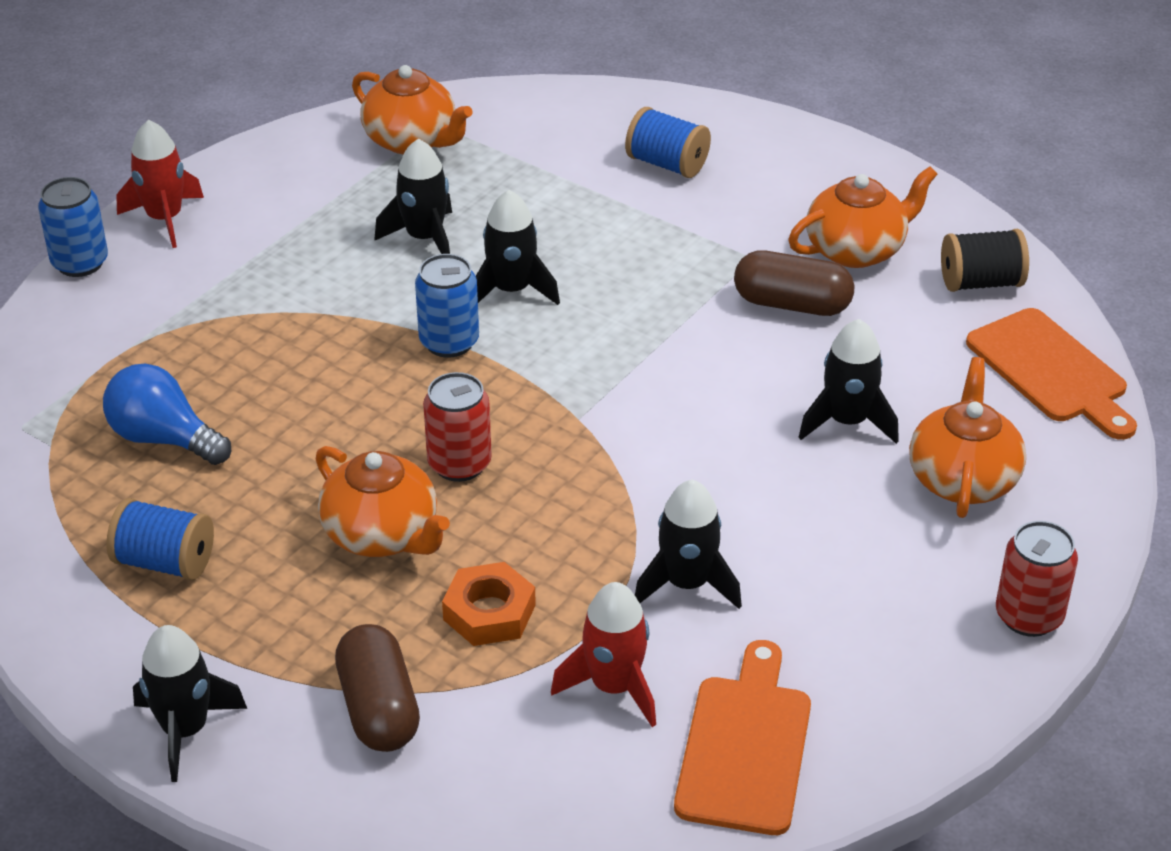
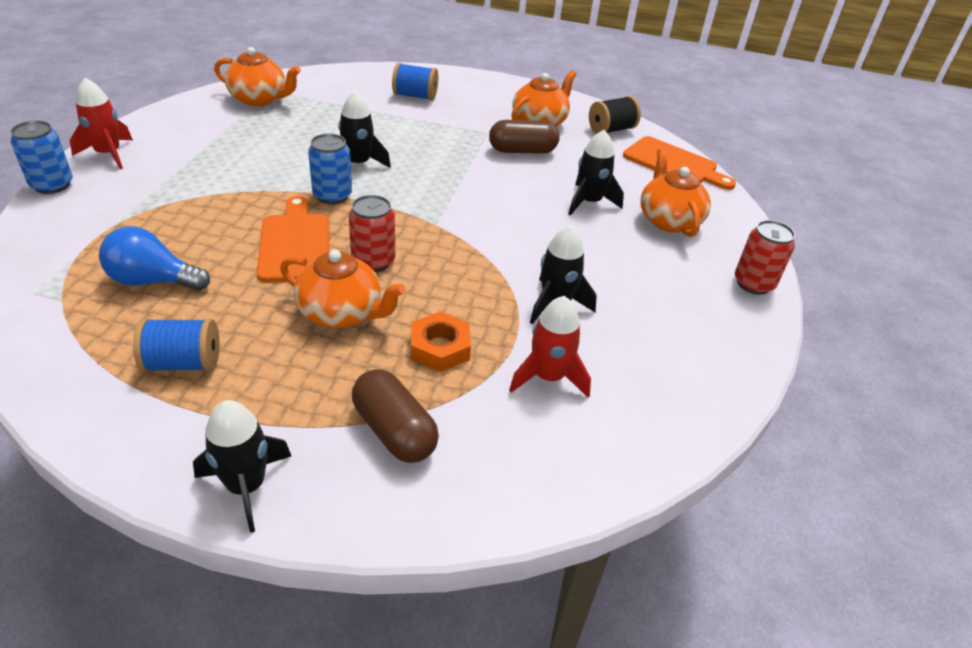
camera: 25 degrees left, 0 degrees up
black rocket [374,139,452,254] -> none
orange cutting board [674,640,811,835] -> orange cutting board moved to [257,196,329,283]

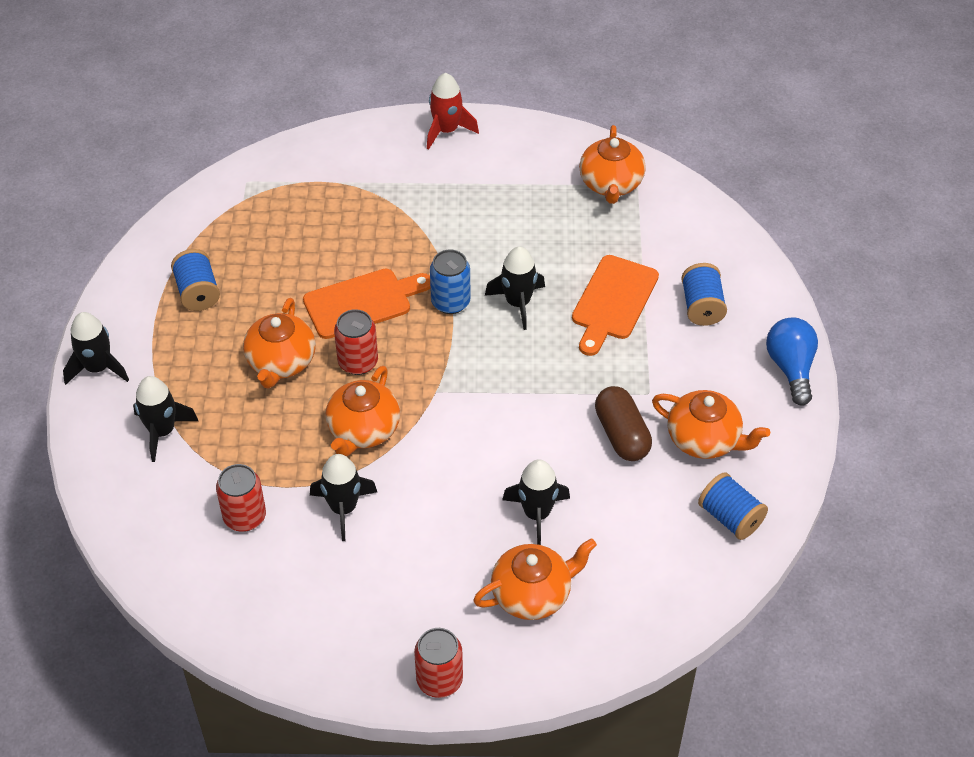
camera: 80 degrees right, 10 degrees up
blue can [11,121,73,194] -> none
blue light bulb [99,226,210,291] -> blue light bulb moved to [766,317,818,405]
brown capsule [352,369,439,463] -> black rocket [133,376,198,462]
orange nut [411,311,471,372] -> none
red rocket [509,296,591,398] -> red can [216,464,266,532]
black spool [589,96,641,134] -> blue spool [698,472,768,540]
orange cutting board [623,136,736,190] -> orange cutting board moved to [572,255,659,356]
none -> orange teapot [325,366,400,456]

